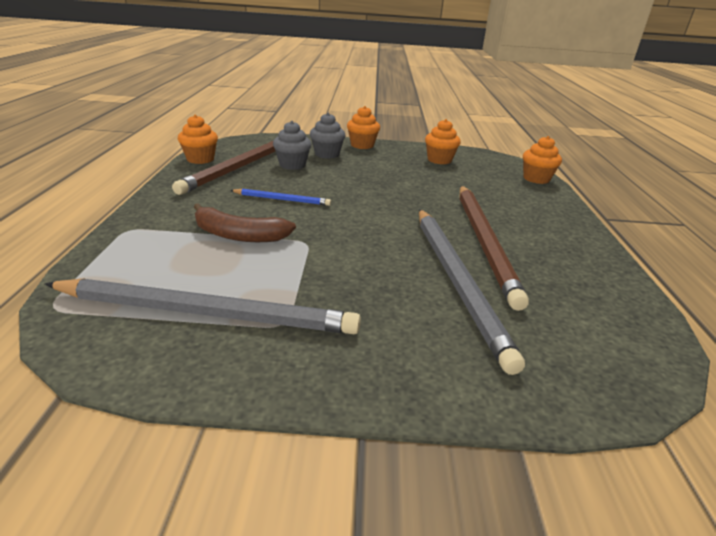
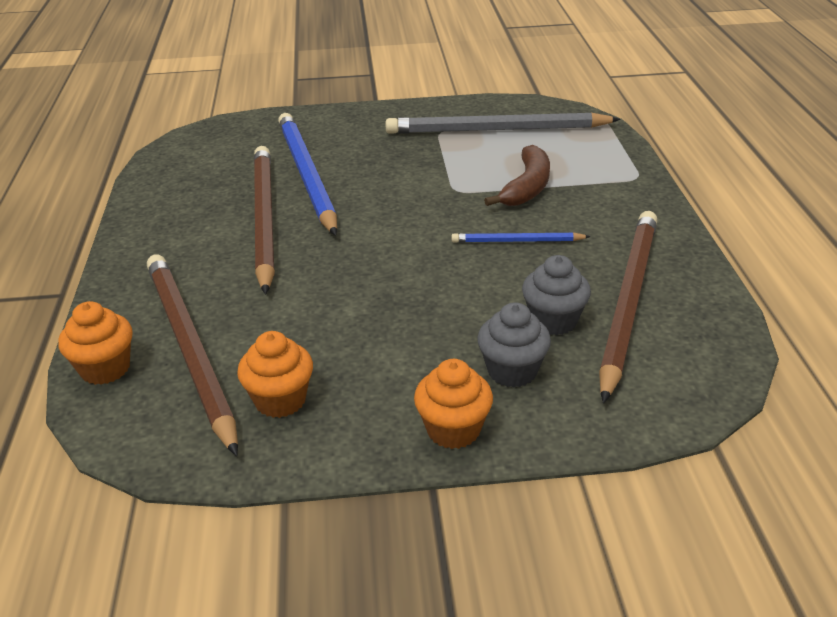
camera: 175 degrees right, 5 degrees up
orange cupcake [178,115,218,164] -> none
brown banana [194,203,296,242] -> brown banana turned 105 degrees clockwise [484,145,550,206]
grey pencil [419,209,525,375] -> blue pencil [278,113,337,236]
none -> brown pencil [147,255,238,456]

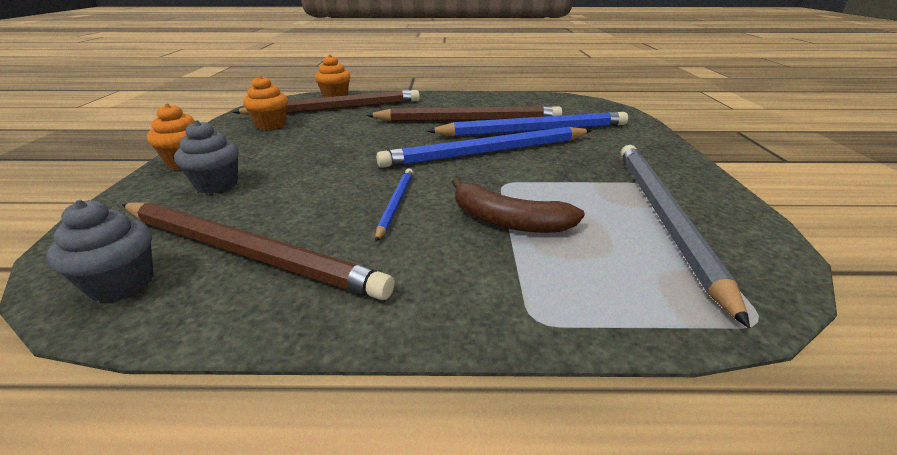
camera: 95 degrees right, 5 degrees down
grey cupcake [522,255,591,335] -> grey cupcake moved to [46,200,154,302]
none -> blue pencil [376,127,592,168]

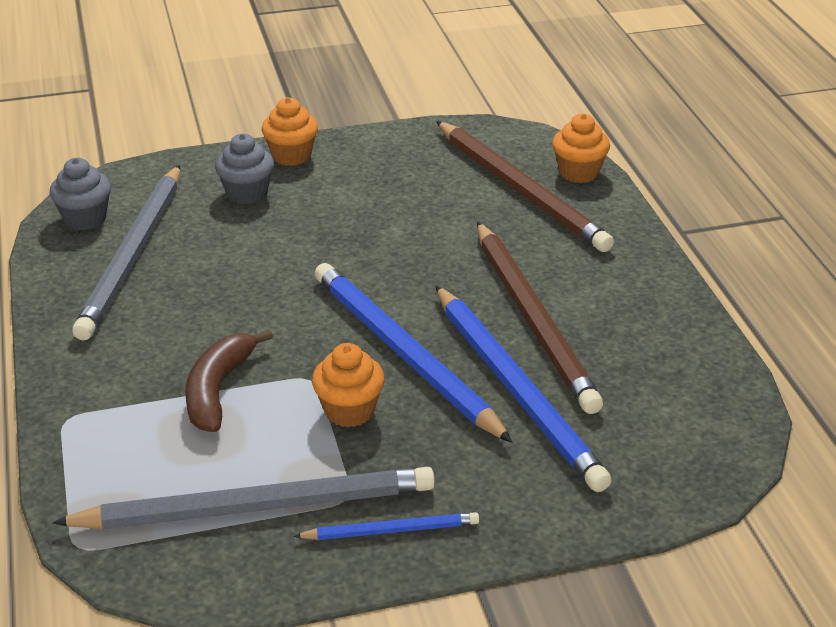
camera: 75 degrees right, 5 degrees up
brown pencil [122,203,395,300] -> grey pencil [72,165,180,341]
orange cupcake [243,75,288,130] -> orange cupcake moved to [312,343,385,427]
blue pencil [375,168,413,242] -> blue pencil moved to [293,512,479,540]

